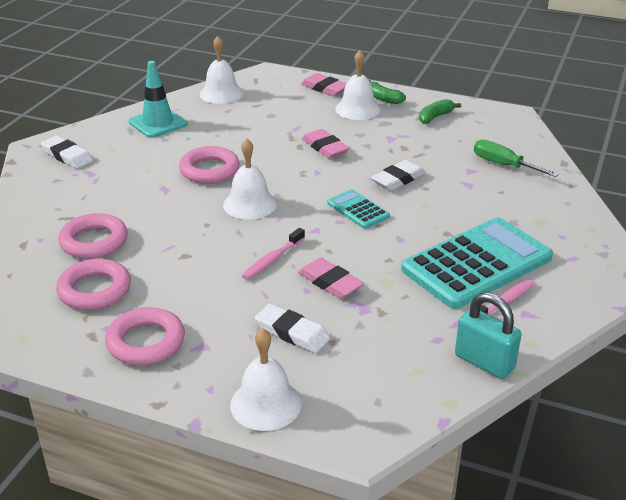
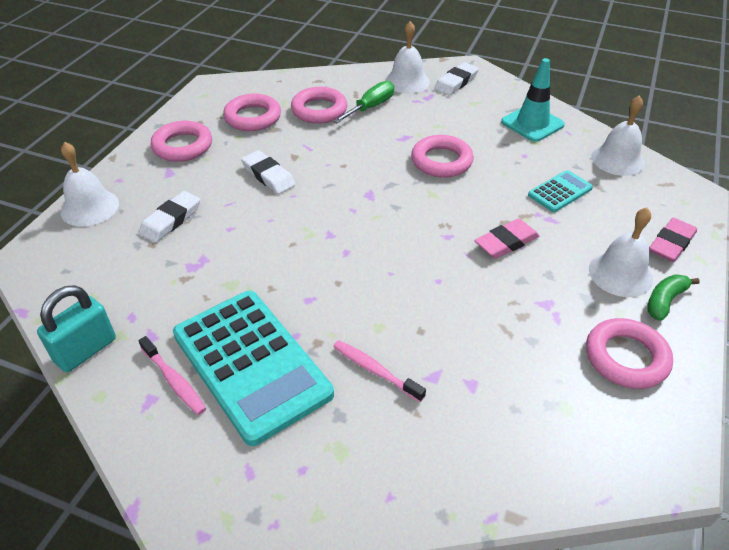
camera: 90 degrees right, 10 degrees up
white bell [223,138,277,219] -> white bell moved to [385,21,430,93]
pink toothbrush [242,228,305,280] -> pink toothbrush moved to [333,340,426,402]
pink eraser [298,258,364,299] -> none
turquoise calculator [328,189,390,229] -> turquoise calculator moved to [528,170,593,212]
white eraser [371,160,426,191] -> white eraser moved to [241,150,295,194]
green banana [419,99,461,124] -> pink ring [586,318,673,389]
green screwdriver [474,139,559,177] -> green screwdriver moved to [333,81,394,123]

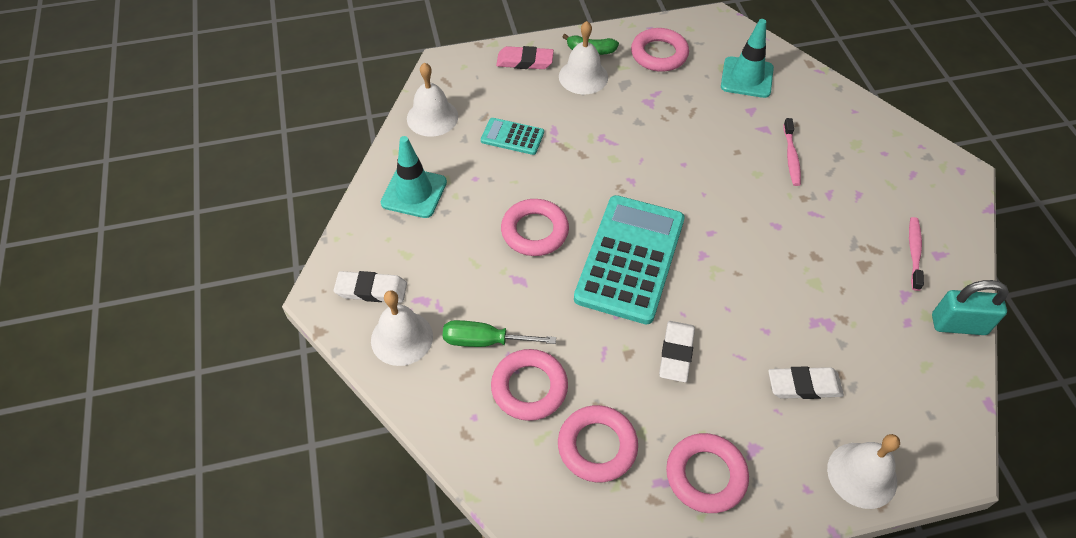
camera: 125 degrees left, 10 degrees up
turquoise calculator [173,291,334,446] -> turquoise calculator moved to [574,195,685,324]
pink eraser [475,218,539,259] -> none
none -> turquoise traffic cone [721,19,774,98]

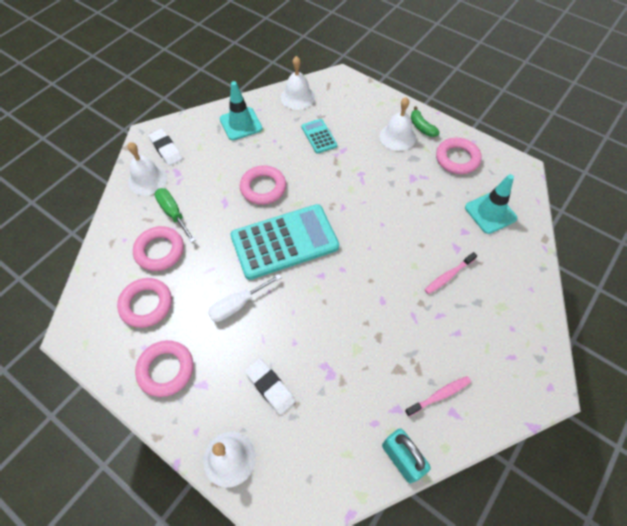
camera: 50 degrees right, 5 degrees up
pink eraser [496,46,554,69] -> none
white eraser [659,321,695,382] -> white screwdriver [208,274,282,322]

